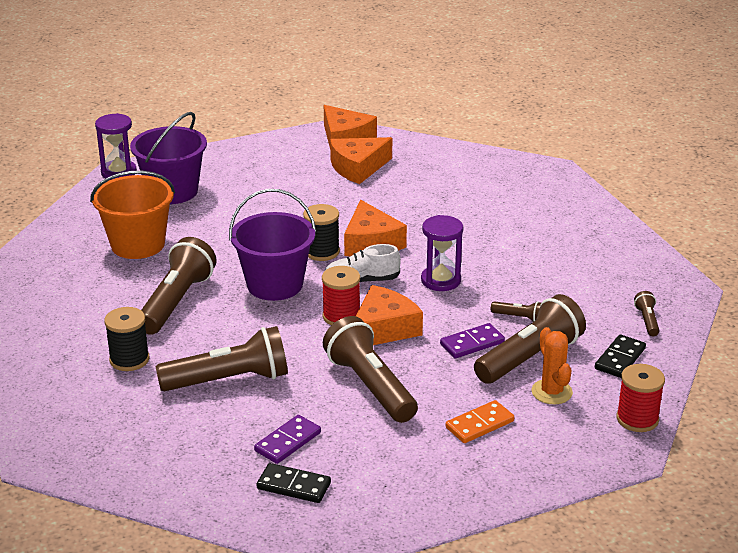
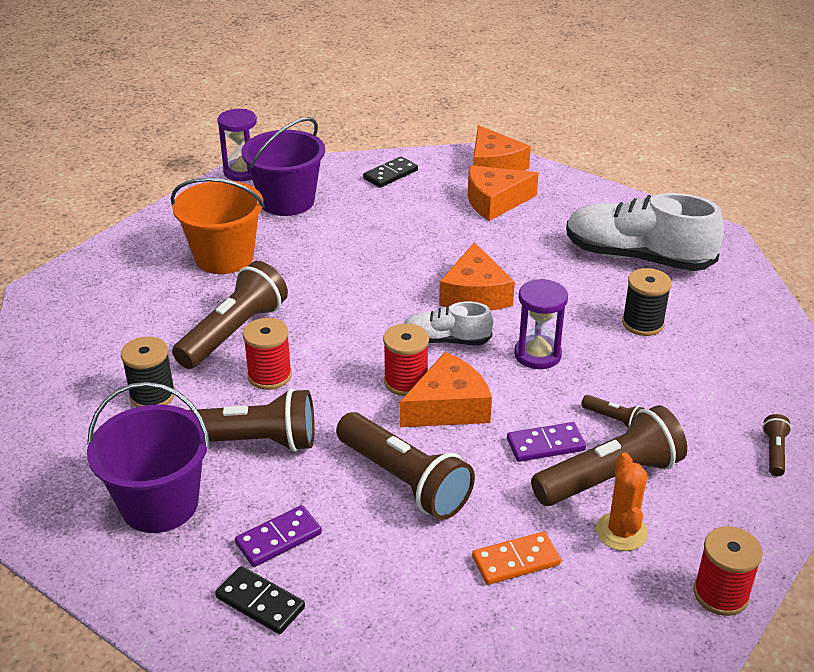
camera: 15 degrees right, 5 degrees up
purple bucket [229,189,316,301] -> purple bucket moved to [87,382,210,533]
black spool [303,204,340,261] -> black spool moved to [622,268,672,336]
brown flashlight [323,316,418,423] -> brown flashlight turned 150 degrees clockwise [336,412,475,520]
black domino [595,334,646,378] -> black domino moved to [363,157,418,188]
none -> red spool [243,318,292,390]
none -> white shoe [566,193,724,271]

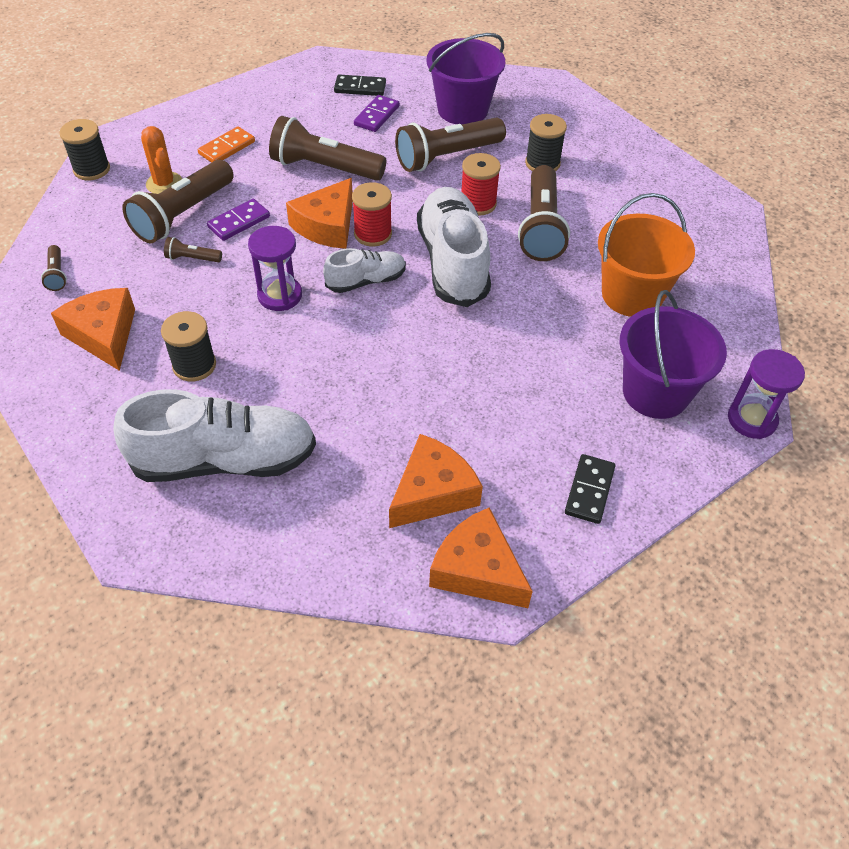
camera: 150 degrees right, 15 degrees up
orange cheese [439,242,515,310] -> orange cheese moved to [51,288,135,371]
red spool [693,526,763,616] -> black spool [59,119,110,181]
none -> white shoe [417,187,491,307]

